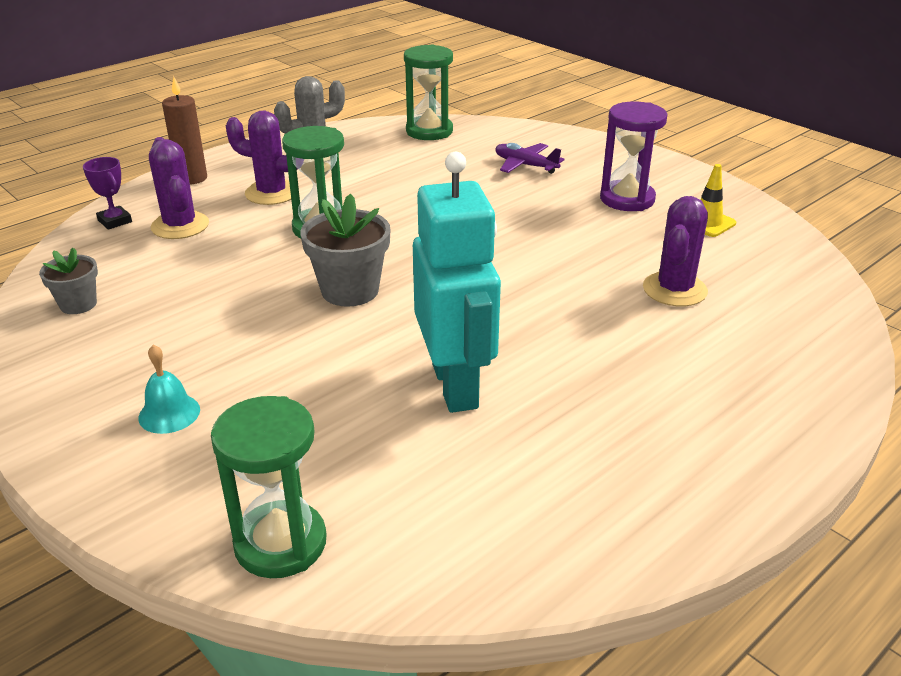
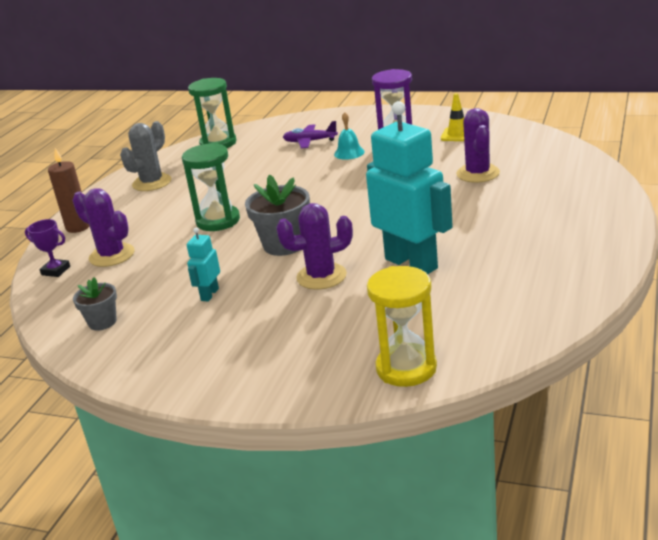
camera: 25 degrees left, 5 degrees down
turquoise bell [138,344,200,434] -> turquoise bell moved to [334,112,365,160]
green hourglass [211,396,327,578] -> yellow hourglass [367,266,437,387]
purple cactus [226,110,298,205] -> purple cactus moved to [276,203,353,290]
none -> turquoise robot [187,228,220,302]

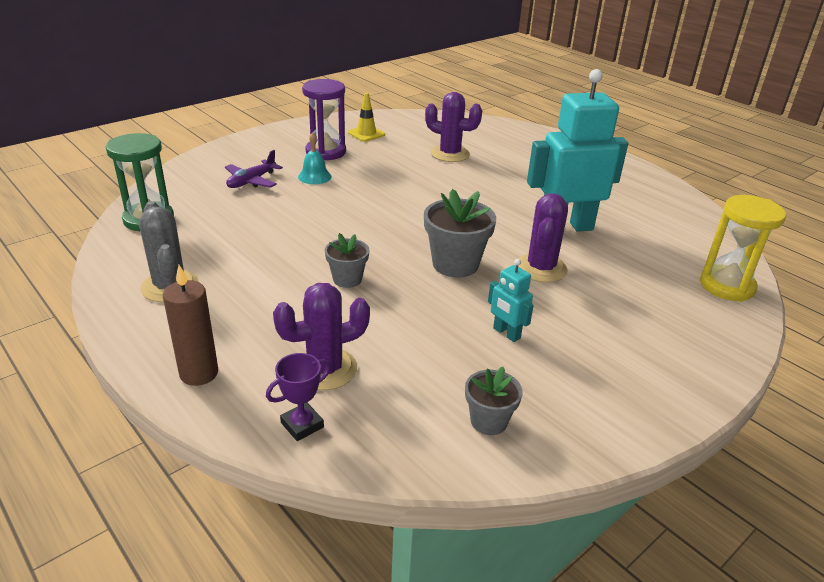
camera: 65 degrees left, 5 degrees up
green hourglass [182,143,240,231] -> grey flower pot [325,233,369,288]

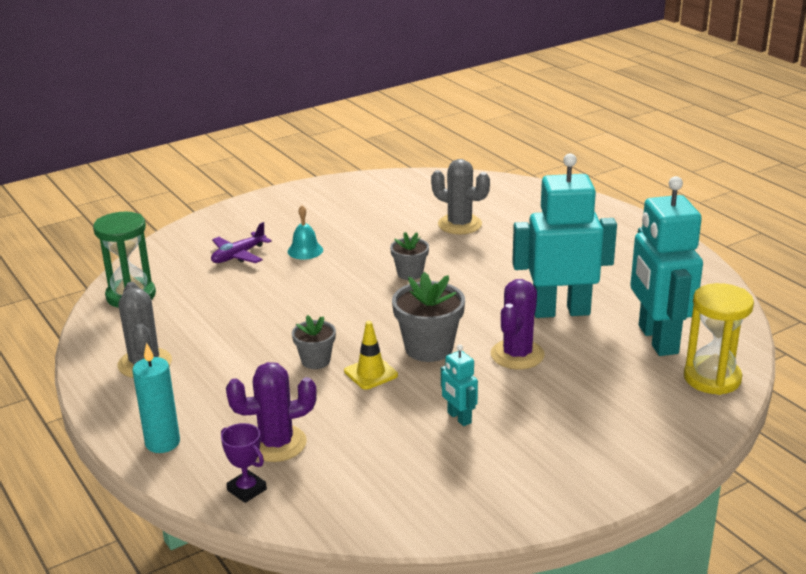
camera: 10 degrees right, 5 degrees down
brown candle [163,265,218,386] -> turquoise candle [132,343,180,453]
purple trophy [266,353,331,441] -> purple trophy turned 75 degrees clockwise [221,423,267,503]
purple hourglass [302,79,346,160] -> none
yellow traffic cone [348,93,385,142] -> yellow traffic cone moved to [344,321,398,390]
purple cactus [425,92,482,162] -> grey cactus [431,159,490,234]
grey flower pot [465,367,523,435] -> grey flower pot moved to [390,232,429,280]
none -> turquoise robot [630,176,703,356]

